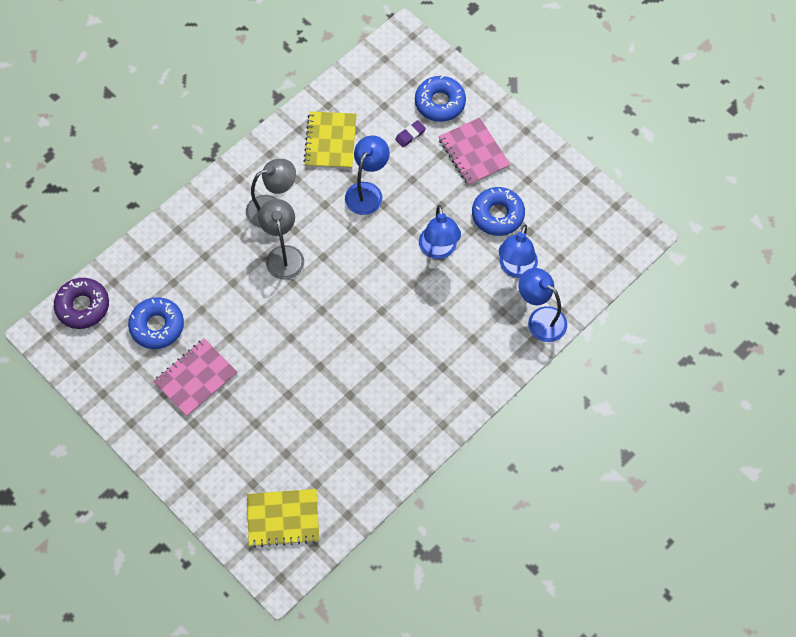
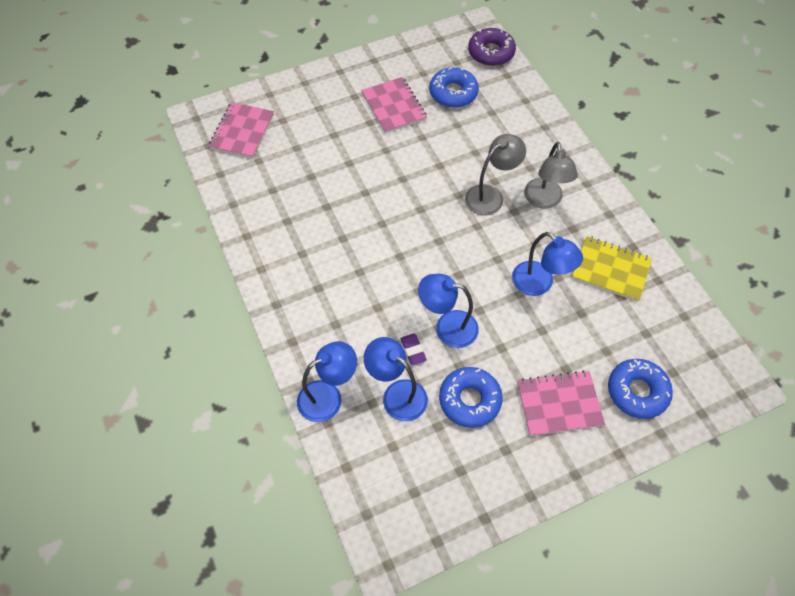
camera: 110 degrees right, 5 degrees down
yellow notebook [247,489,319,548] -> pink notebook [208,102,274,158]
grey lamp [258,199,304,280] -> grey lamp turned 45 degrees counterclockwise [465,134,526,215]
purple eraser [395,120,426,147] -> purple eraser moved to [400,334,427,365]

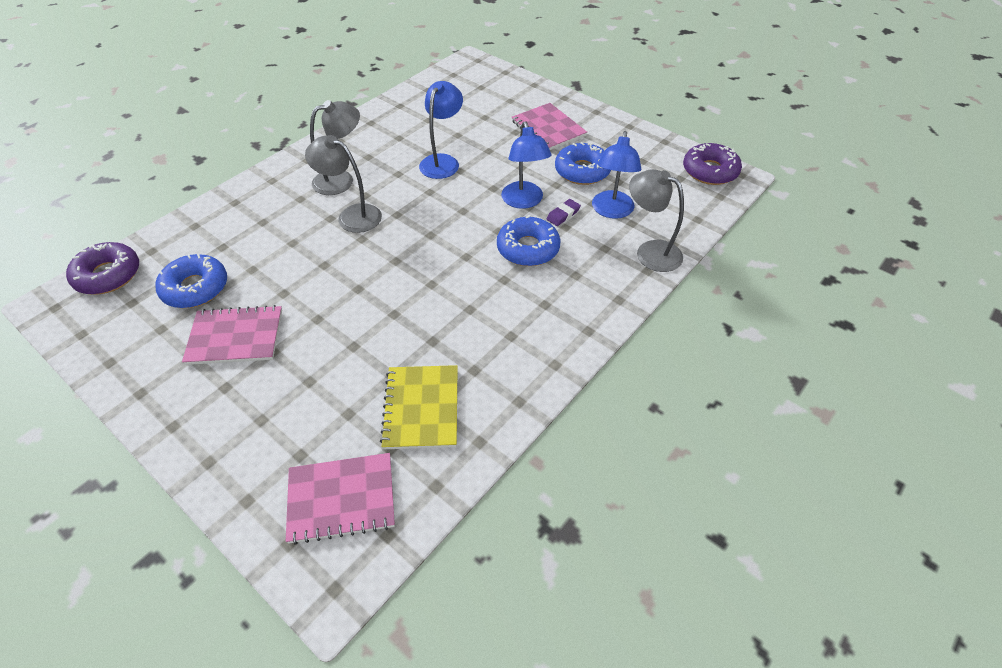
camera: 115 degrees left, 10 degrees down
blue lamp [297,341,357,422] -> grey lamp [629,169,684,272]
pink notebook [361,77,427,133] -> pink notebook turned 45 degrees clockwise [182,305,282,365]
yellow notebook [572,236,652,302] -> yellow notebook moved to [380,365,458,449]
blue donut [608,359,673,419] -> blue donut moved to [497,215,560,266]
none -> purple donut [683,143,742,185]

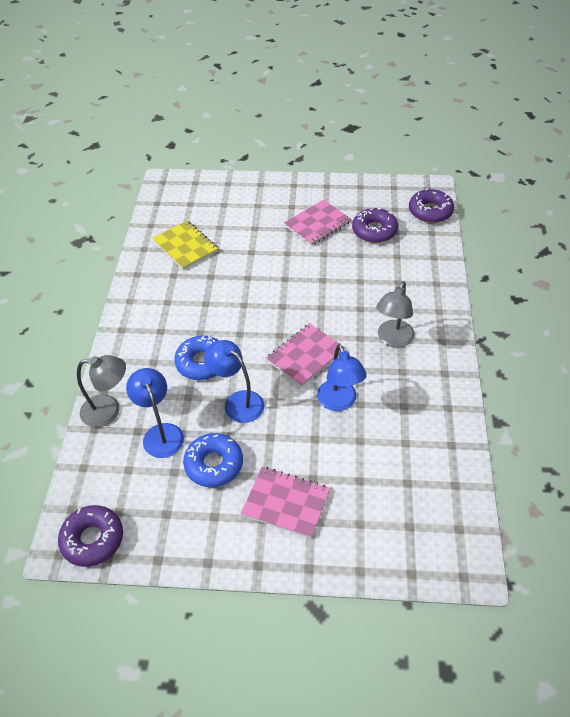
camera: 145 degrees right, 0 degrees up
blue donut [156,254,227,308] -> purple donut [352,208,398,243]
pink notebook [286,453,395,545] -> pink notebook moved to [266,323,345,387]
grey lamp [305,135,382,233] -> none
purple eraser [547,199,581,226] -> none

